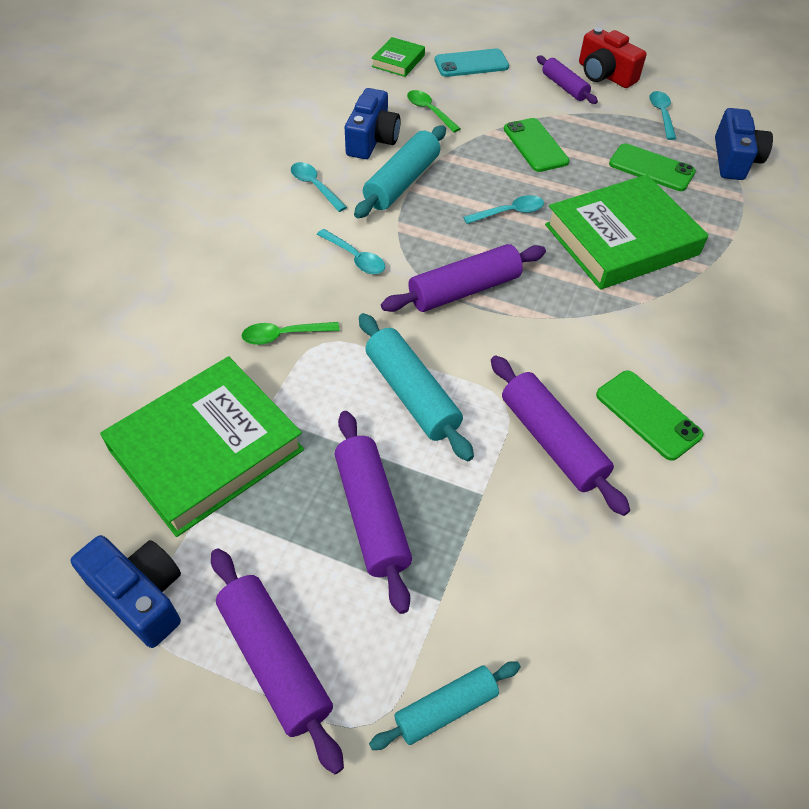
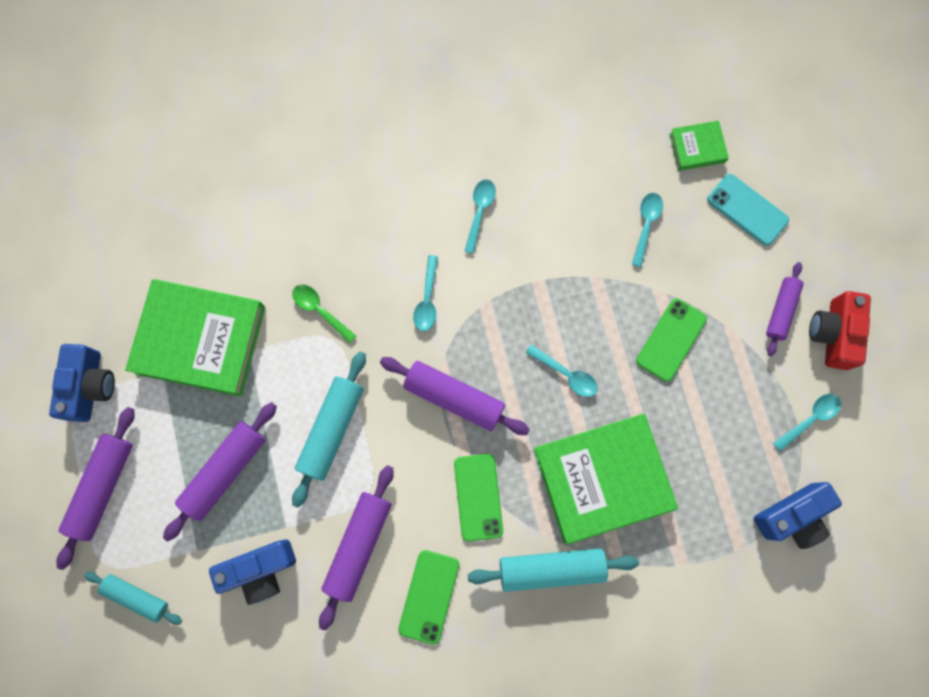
camera: 55 degrees right, 25 degrees up
blue camera [345,88,401,159] -> blue camera moved to [209,539,296,605]
turquoise rolling pin [354,125,446,218] -> turquoise rolling pin moved to [468,548,639,592]
green spoon [407,90,461,132] -> turquoise spoon [632,193,663,267]
green book [545,175,708,290] -> green book turned 45 degrees counterclockwise [534,413,678,544]
green phone [609,143,696,191] -> green phone moved to [454,454,503,542]

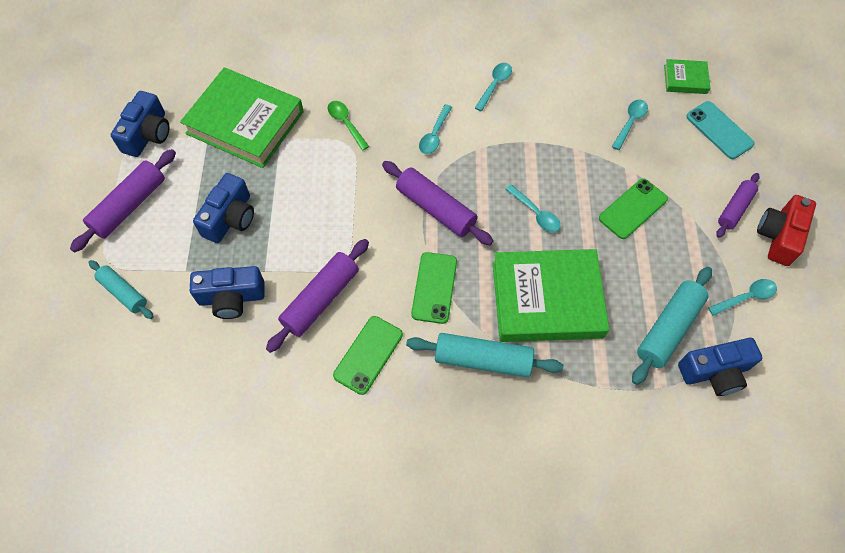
camera: 15 degrees right, 15 degrees down
purple rolling pin [163,402,277,541] -> blue camera [193,173,254,243]
turquoise rolling pin [292,352,366,508] -> turquoise rolling pin moved to [632,267,712,385]

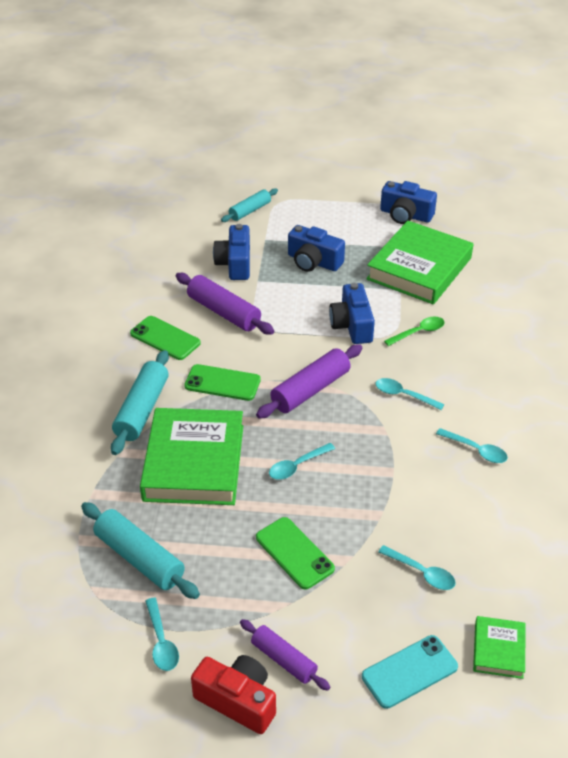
camera: 95 degrees right, 20 degrees down
purple rolling pin [70,149,176,252] -> none
blue camera [678,338,762,396] -> blue camera moved to [329,283,375,344]

